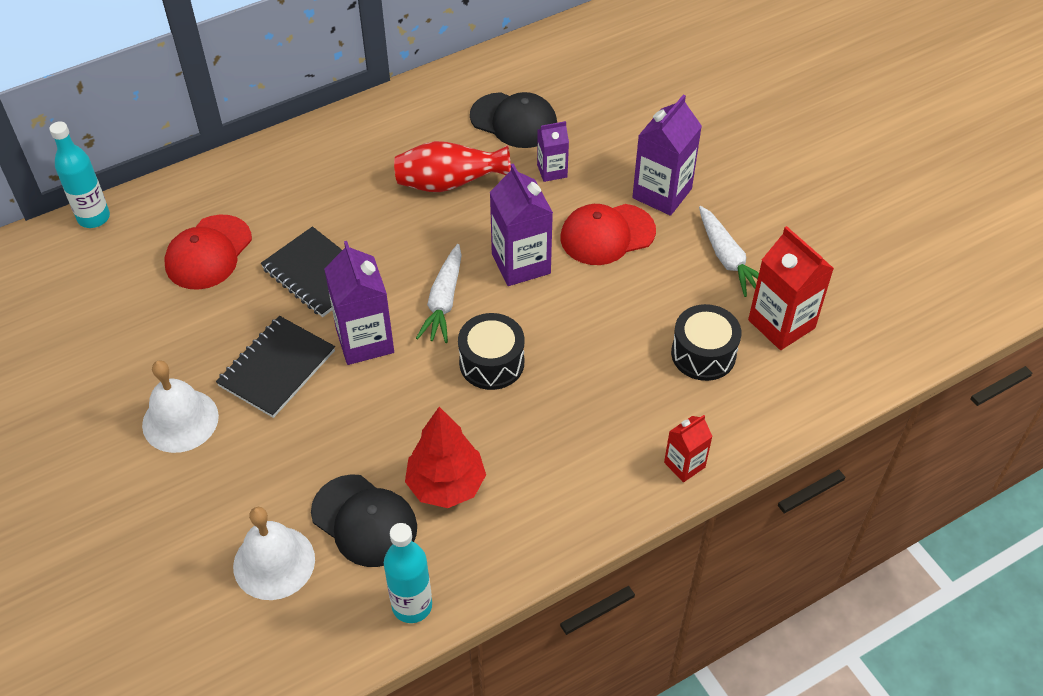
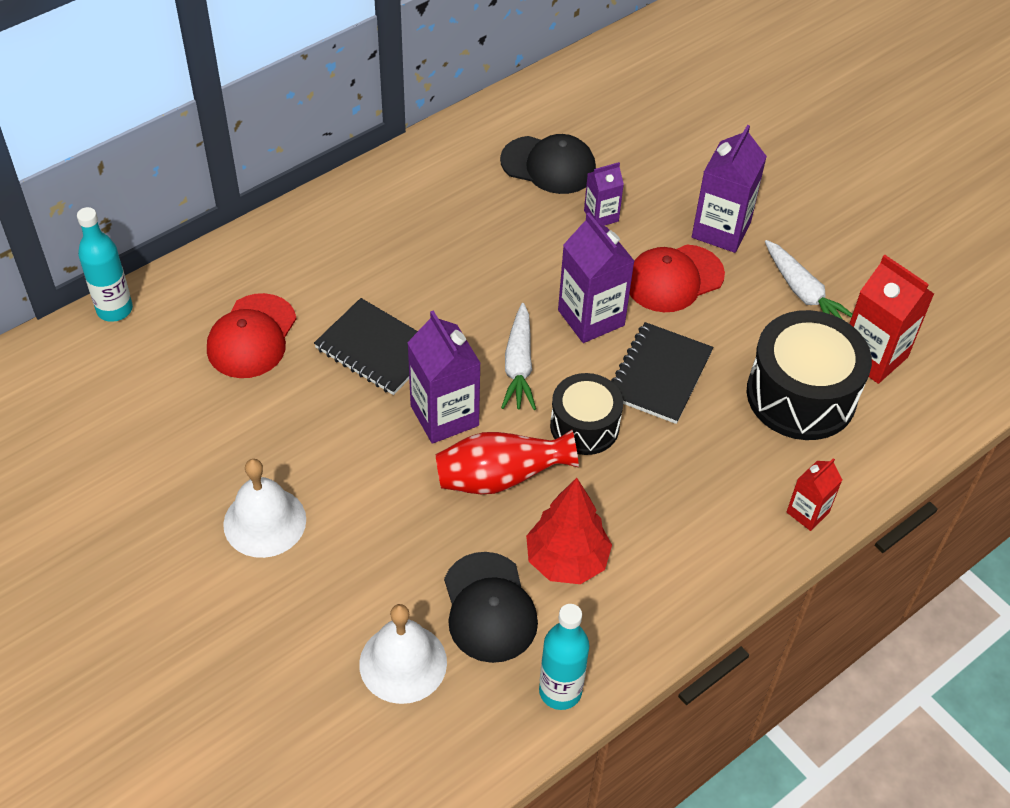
camera: 10 degrees left, 0 degrees up
black notebook [216,316,335,418] -> black notebook moved to [611,322,713,424]
black cap [311,474,417,567] -> black cap turned 45 degrees clockwise [444,552,538,663]
red vase [394,141,511,192] -> red vase moved to [436,430,579,494]
black drum [671,304,741,381] -> black drum [747,310,872,440], size x1.61

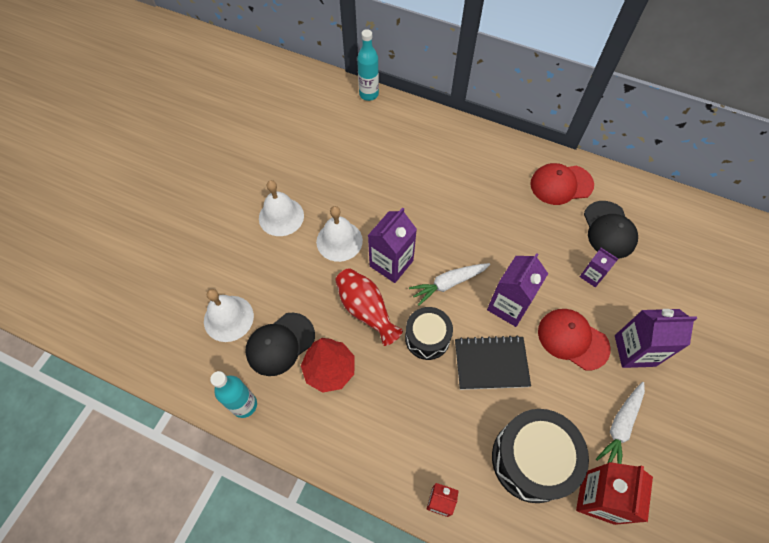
camera: 65 degrees right, 10 degrees up
red cap [207,293,297,378] -> red cap moved to [530,163,594,205]
black notebook [314,298,418,395] -> none
none -> white bell [316,206,363,262]

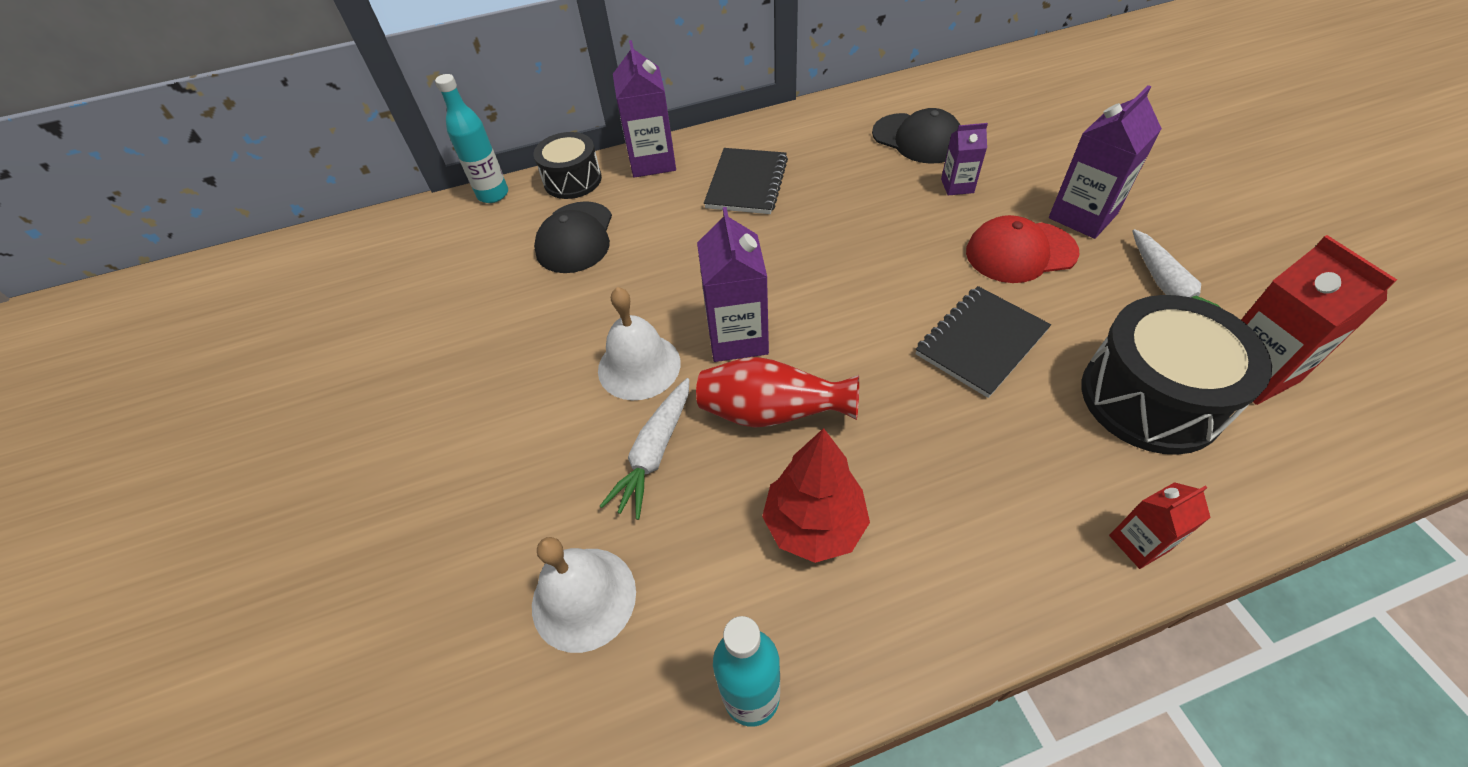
camera: 40 degrees left, 10 degrees down
black cap [245,313,315,376] -> black cap moved to [534,201,612,273]
white bell [259,180,304,236] -> none
black drum [405,307,453,360] -> black drum moved to [534,132,602,199]
white carrot [409,263,490,306] -> white carrot moved to [600,378,689,520]
purple carton [487,253,548,327] -> purple carton moved to [613,40,676,178]
red cap [530,163,594,205] -> none
none -> black notebook [704,148,788,214]

